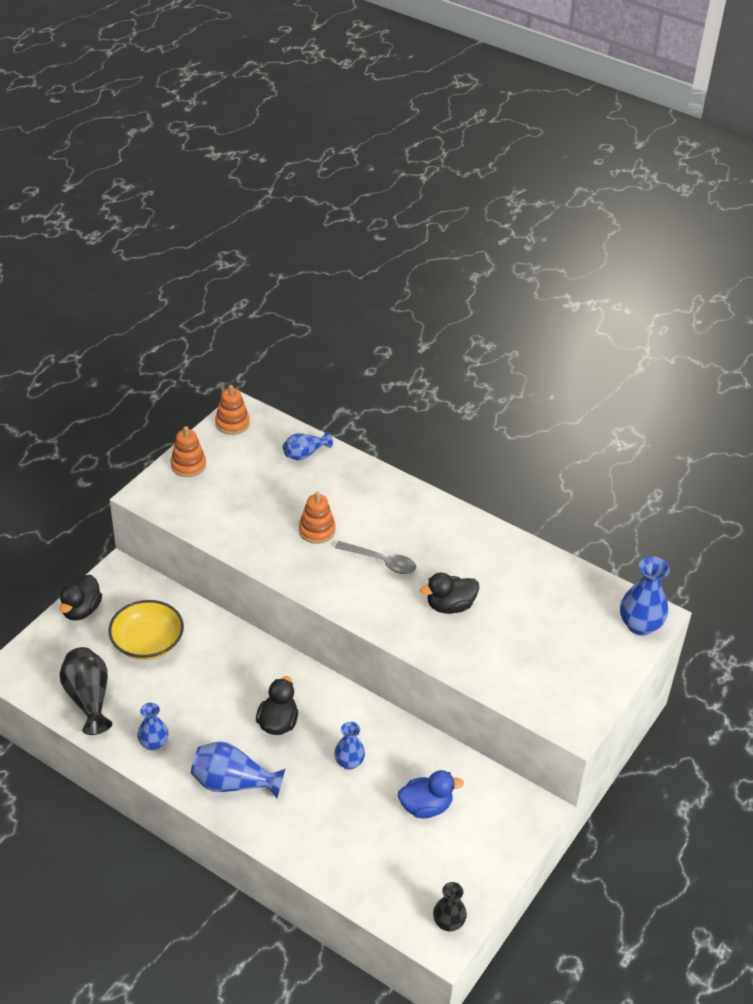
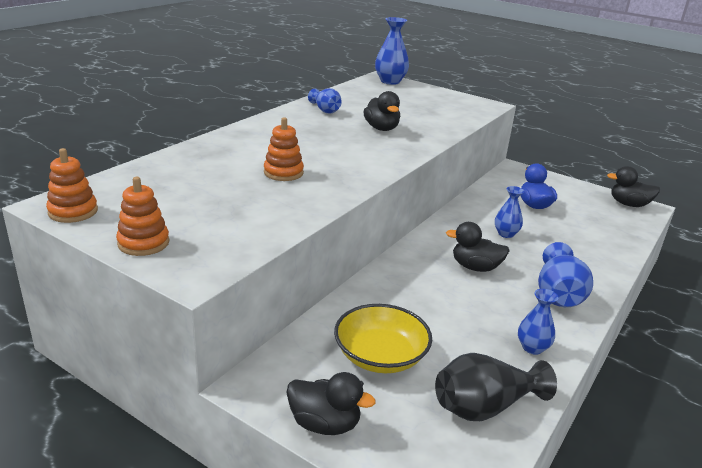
camera: 90 degrees left, 15 degrees down
blue vase [283,431,333,460] -> blue vase moved to [308,88,342,114]
grey spoon [335,541,416,574] -> none
black vase [433,882,467,931] -> black duck [607,166,660,207]

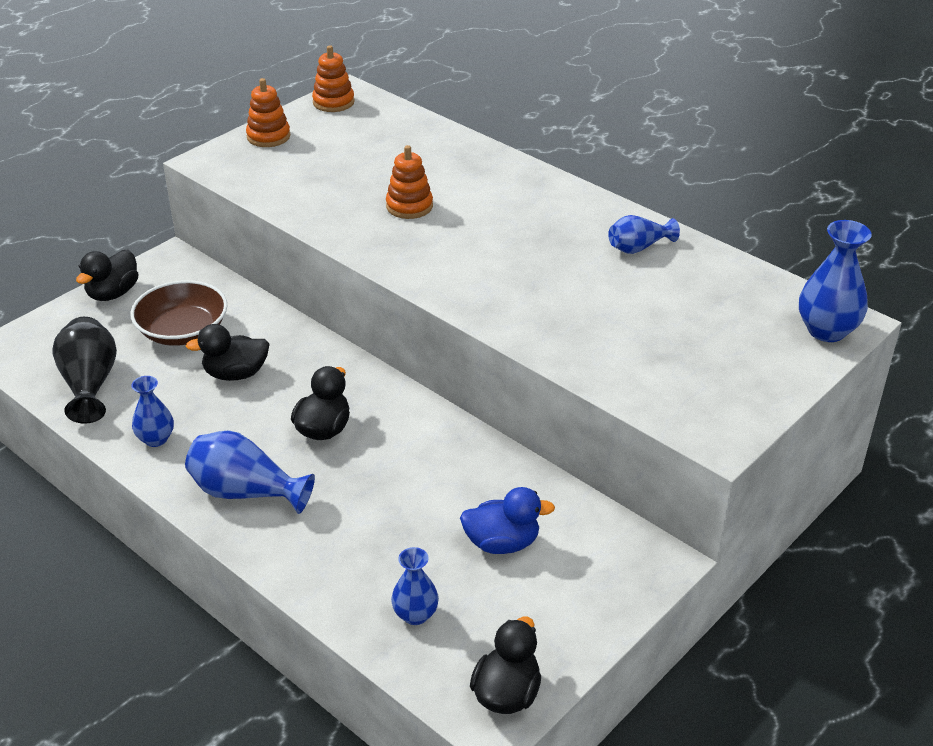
camera: 100 degrees right, 10 degrees up
yellow bowl [334,304,432,373] -> brown bowl [131,280,228,346]
black duck [363,91,400,131] -> black duck moved to [186,324,269,381]
blue vase [495,186,524,238] -> blue vase moved to [391,547,439,625]

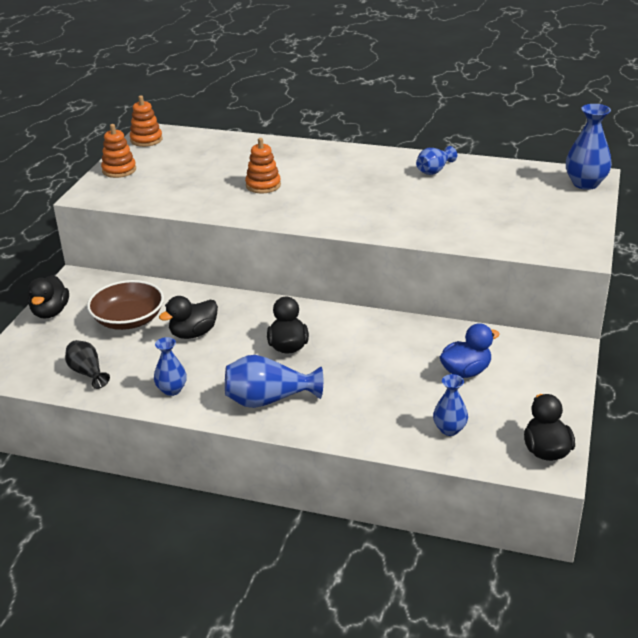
camera: 25 degrees left, 5 degrees down
black vase [52,317,117,423] -> black vase [65,340,110,389], size x0.63

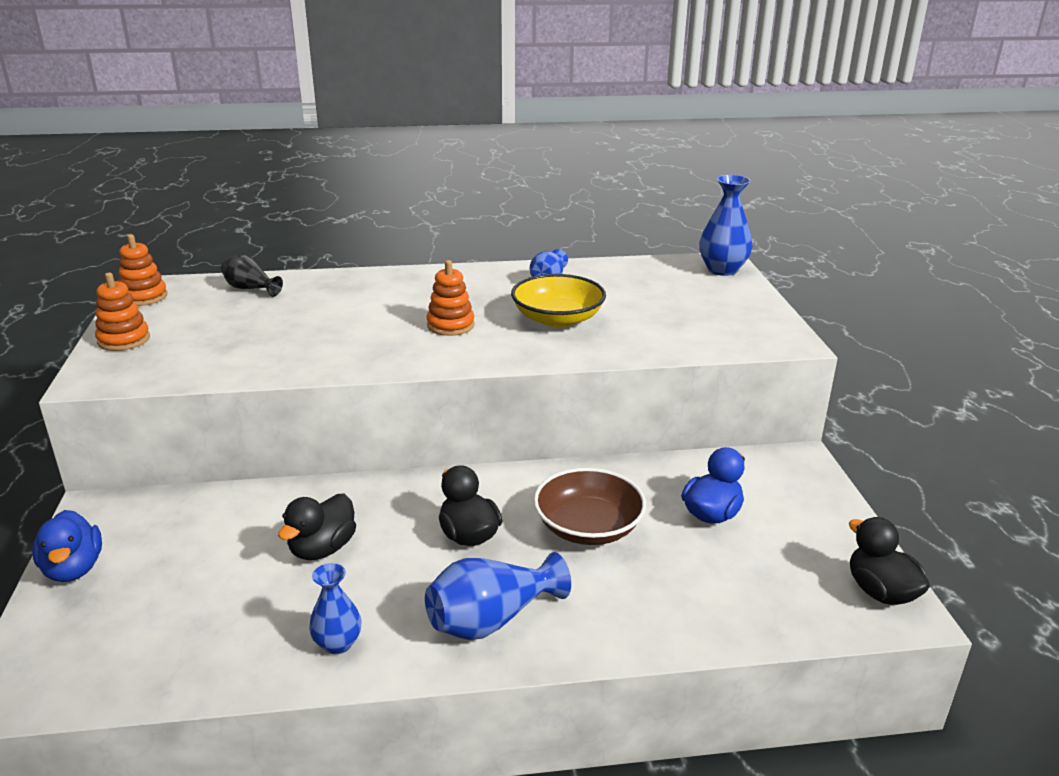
camera: 25 degrees left, 5 degrees down
black duck [28,275,69,319] -> blue duck [32,510,102,582]
black vase [65,340,110,389] -> black vase moved to [221,254,283,297]
brown bowl [87,280,164,330] -> brown bowl moved to [534,468,646,545]
orange stacking toy [245,138,281,193] -> orange stacking toy moved to [426,260,475,336]
blue vase [433,374,468,436] -> none
none -> yellow bowl [511,274,606,327]

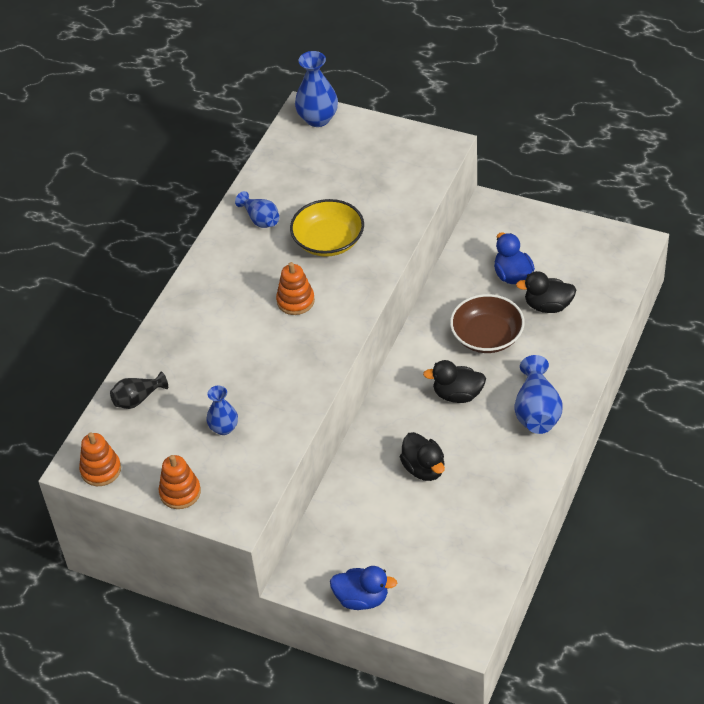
camera: 55 degrees left, 20 degrees up
blue vase [309,563,362,654] -> blue vase moved to [207,386,238,435]
black duck [849,517,930,605] -> black duck moved to [516,271,576,313]

